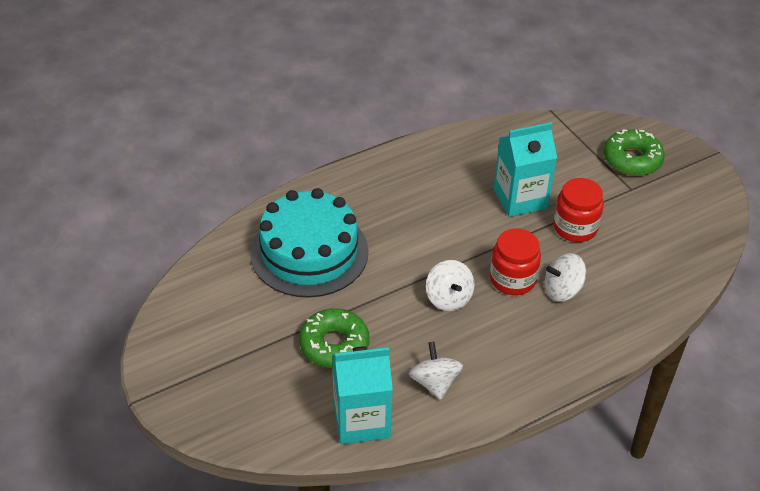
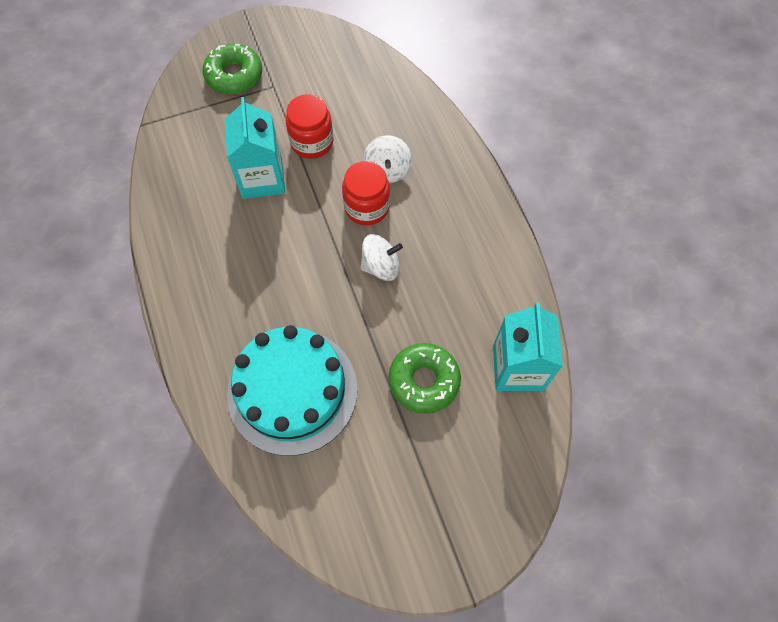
camera: 80 degrees left, 20 degrees up
white spinning top [409,342,463,400] -> none

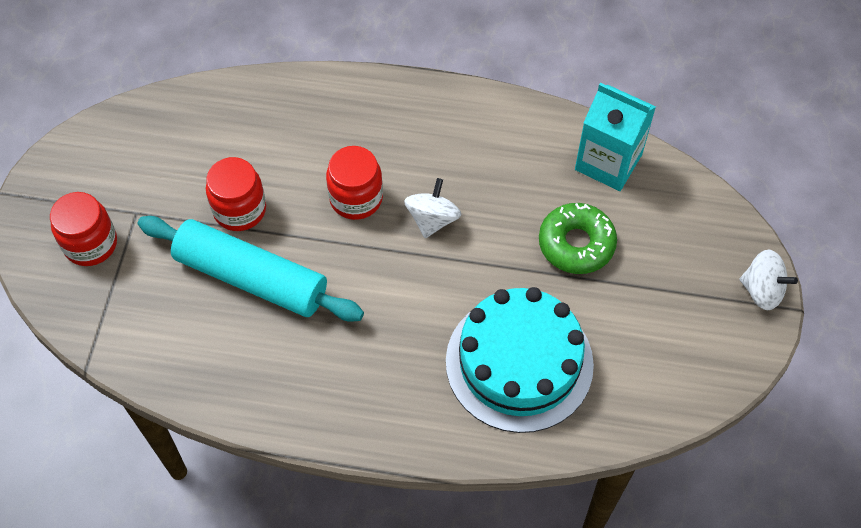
camera: 60 degrees left, 5 degrees down
green donut [203,44,262,95] -> red jar [50,192,117,266]
turquoise carton [225,97,286,199] -> turquoise rolling pin [138,216,364,322]
white spinning top [363,135,412,183] -> white spinning top moved to [740,250,798,310]

